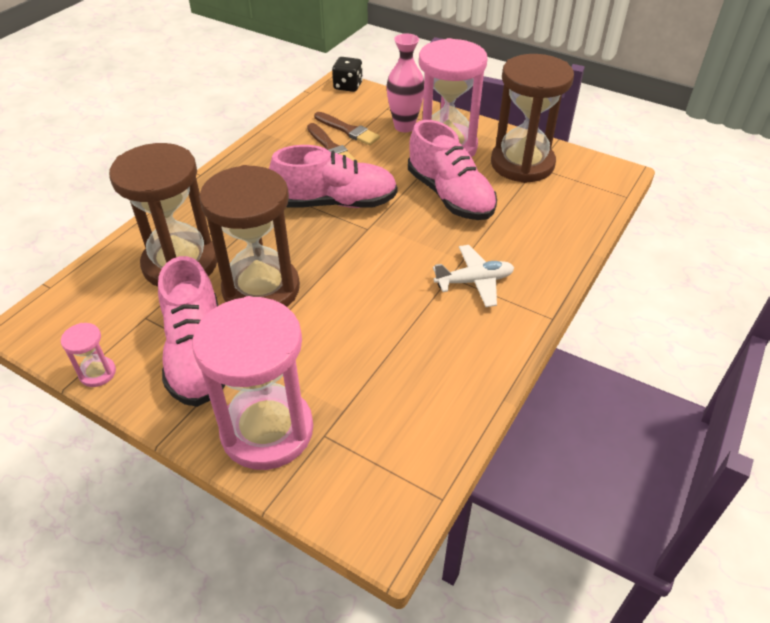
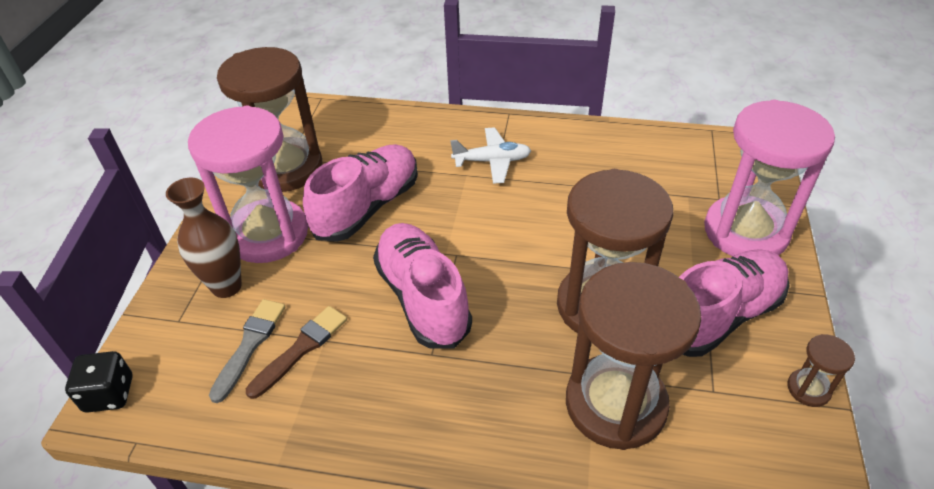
camera: 110 degrees left, 0 degrees up
pink hourglass [61,323,116,387] -> brown hourglass [788,334,855,407]
brown brush [314,112,380,145] -> grey brush [209,299,285,403]
pink vase [386,33,424,132] -> brown vase [166,178,242,298]
white plane [433,245,514,307] -> white plane turned 120 degrees clockwise [450,127,531,184]

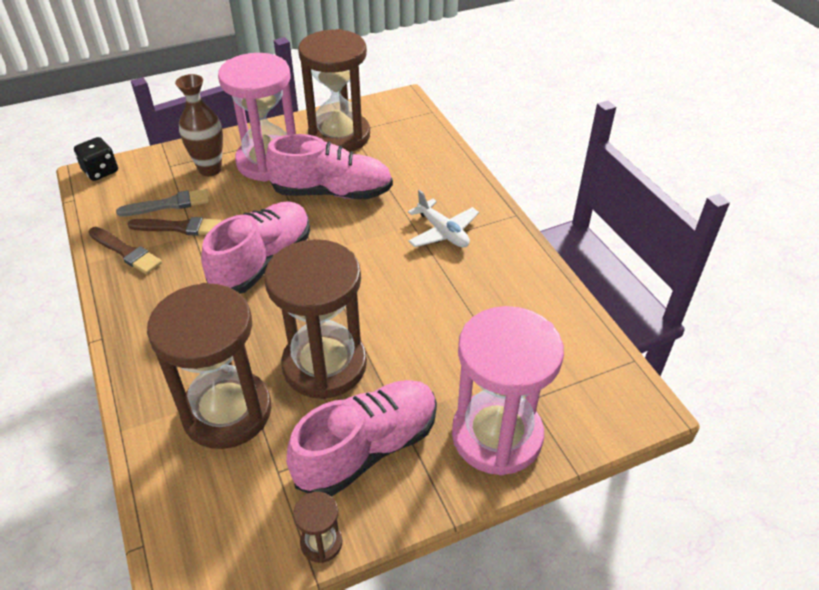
camera: 55 degrees right, 0 degrees up
pink shoe [679,249,790,357] -> pink shoe turned 60 degrees counterclockwise [286,380,437,497]
none -> brown brush [89,227,162,274]

